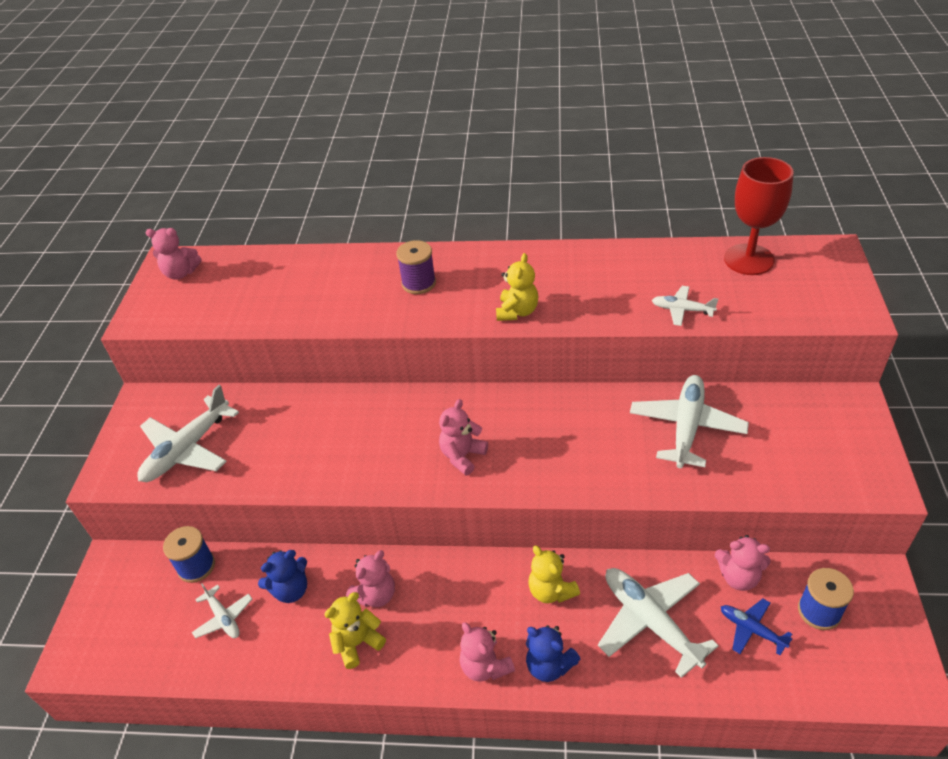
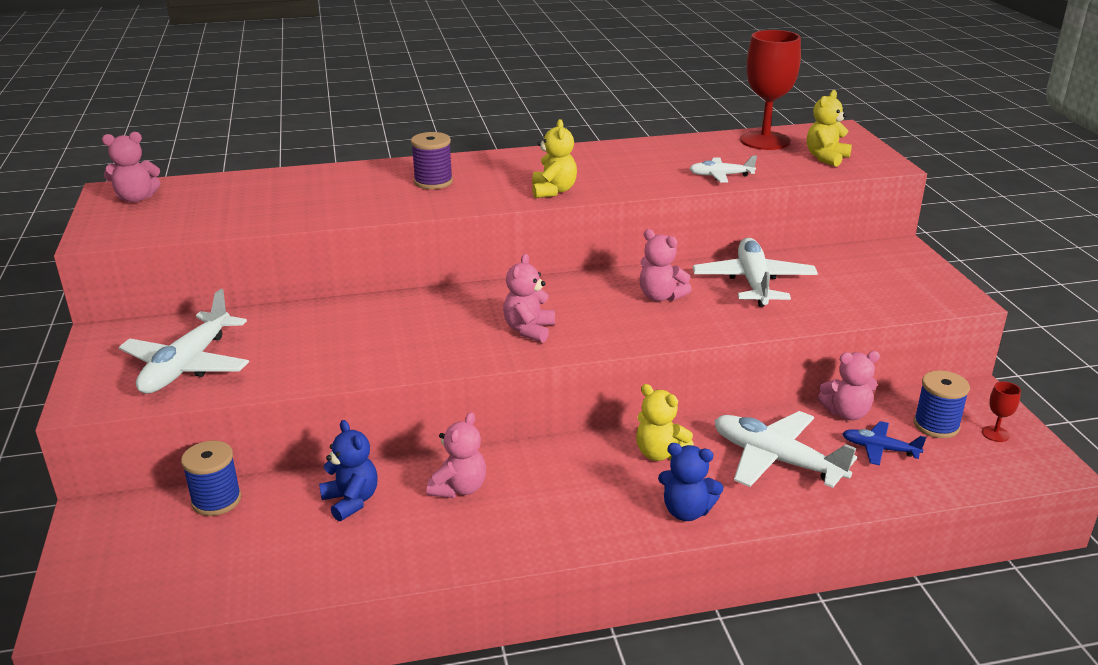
camera: 20 degrees left, 15 degrees down
white plane [192,583,252,639] -> none
blue teddy bear [258,550,307,603] -> blue teddy bear turned 75 degrees counterclockwise [319,420,377,521]
yellow teddy bear [324,592,386,669] -> yellow teddy bear moved to [807,90,852,167]
pink teddy bear [460,622,515,682] -> pink teddy bear moved to [639,229,691,301]
none -> red goblet [982,381,1021,442]

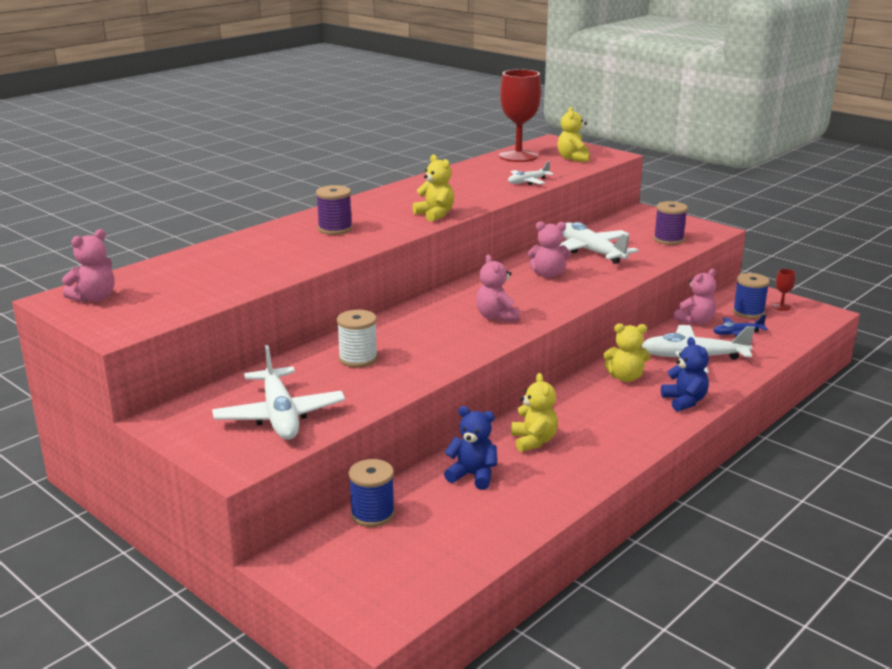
camera: 35 degrees left, 5 degrees down
pink teddy bear [427,412,486,498] -> yellow teddy bear [511,373,558,452]
blue teddy bear [658,443,724,521] -> blue teddy bear turned 90 degrees counterclockwise [661,337,709,412]
none -> white spool [337,310,378,368]
none -> purple spool [654,201,688,245]

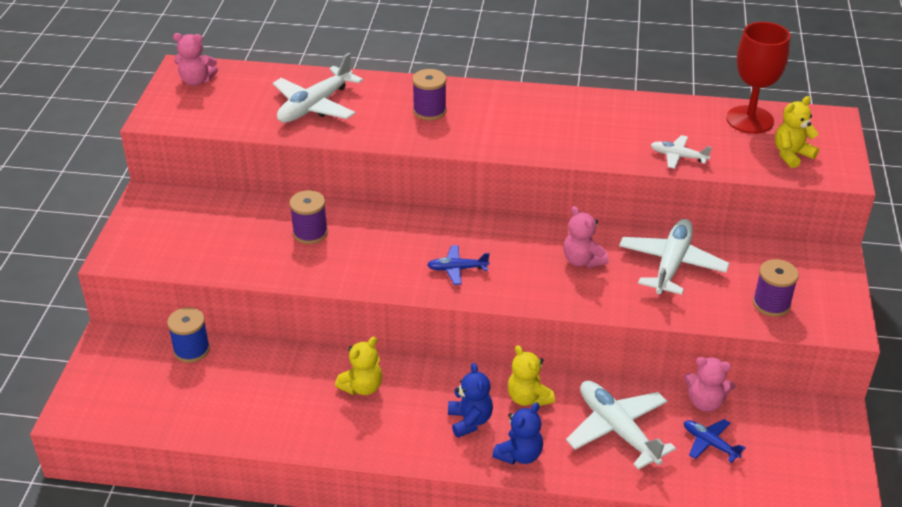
camera: 55 degrees right, 15 degrees up
white plane [212,345,345,440] -> white plane moved to [273,53,363,123]
white spool [337,310,378,368] -> purple spool [289,190,328,244]
yellow teddy bear [412,154,454,222] -> none
blue teddy bear [444,406,497,490] -> blue teddy bear moved to [448,363,493,438]
pink teddy bear [476,255,520,322] -> blue plane [427,245,490,285]
blue spool [733,273,770,319] -> none
red goblet [772,269,796,311] -> none

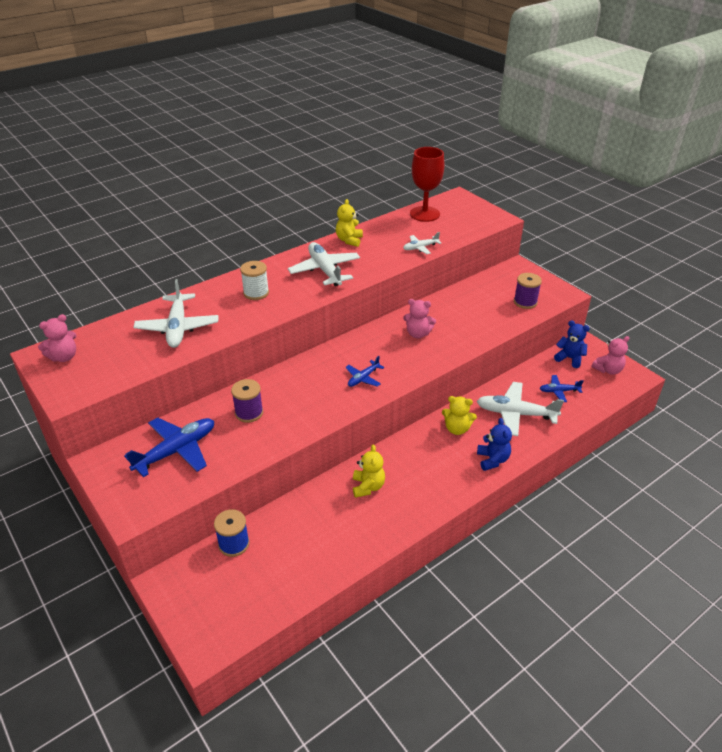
camera: 45 degrees left, 0 degrees up
purple spool [412,69,447,120] -> white spool [240,261,269,300]
blue teddy bear [448,363,493,438] -> blue teddy bear moved to [554,320,590,368]
white plane [619,219,729,295] -> white plane moved to [288,242,360,286]
pink teddy bear [684,357,735,412] -> pink teddy bear moved to [591,336,629,375]
yellow teddy bear [775,96,819,168] -> yellow teddy bear moved to [336,199,363,247]
none -> blue plane [124,417,214,477]

